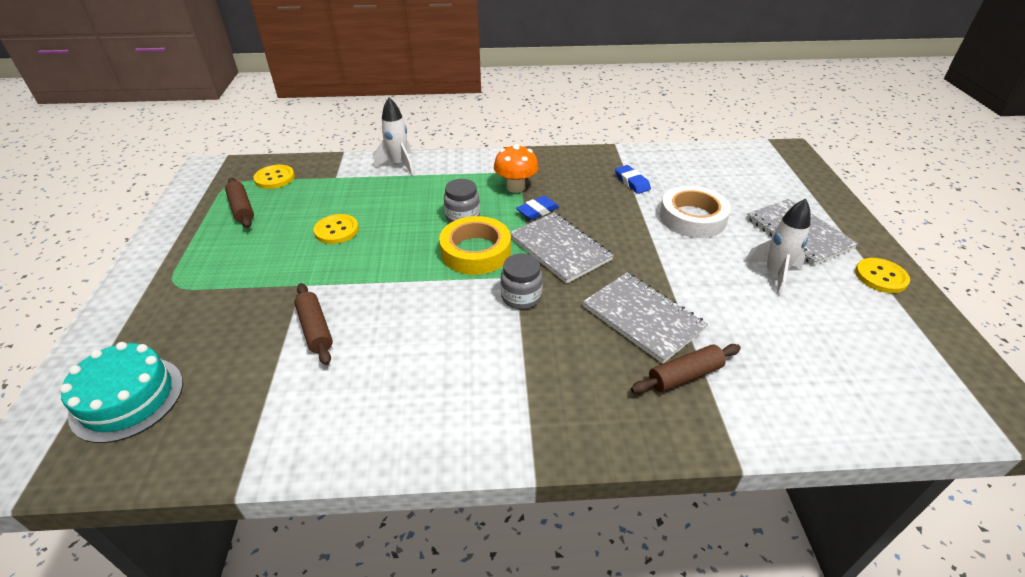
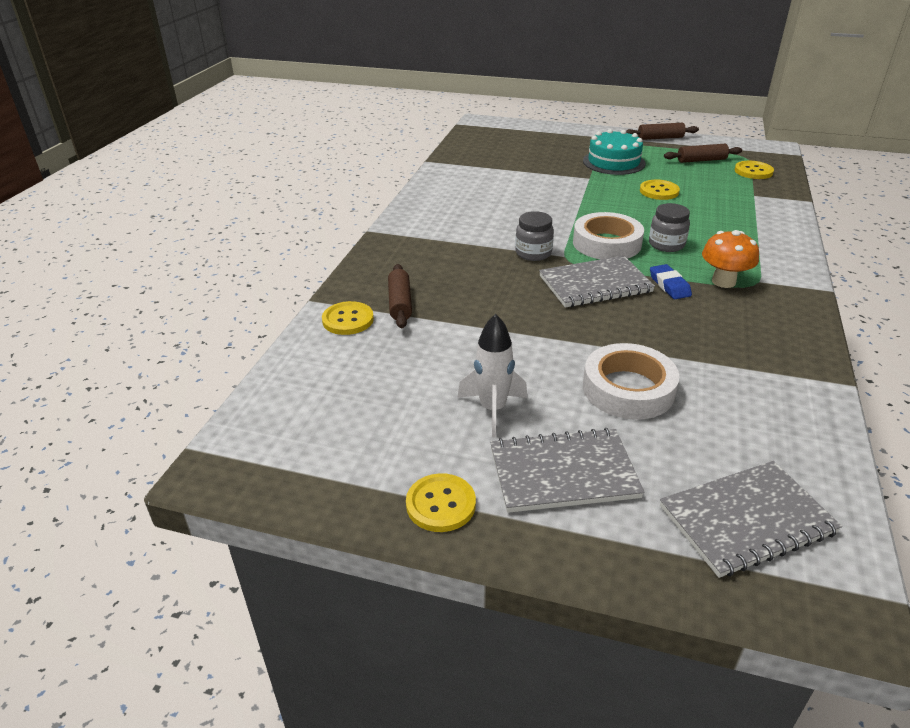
camera: 110 degrees right, 5 degrees down
turquoise cake [60,342,183,443] -> turquoise cake moved to [583,129,646,175]
brown rolling pin [294,283,333,365] -> brown rolling pin moved to [626,123,699,140]
white rocket [374,97,414,175] -> none
yellow tape [439,216,511,275] -> white tape [573,212,644,259]
grey notebook [583,272,708,364] -> grey notebook moved to [660,461,842,578]
blue eraser [615,165,651,194] -> none
none -> yellow button [322,301,374,335]

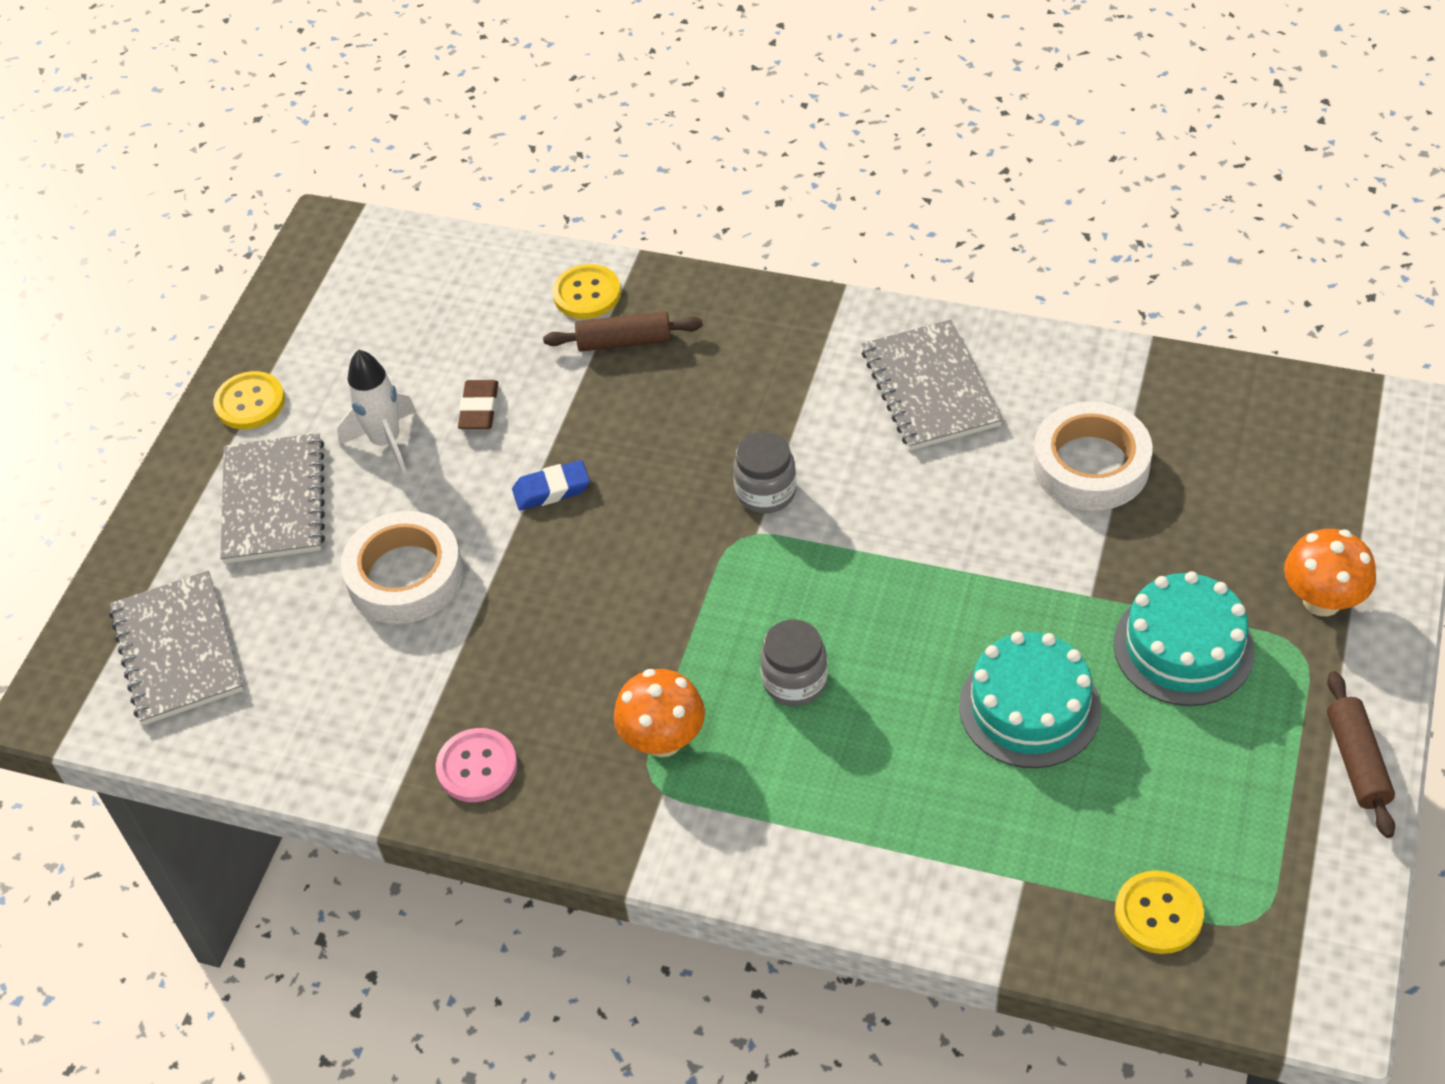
camera: 95 degrees right, 15 degrees up
grey notebook [539,256,655,308] -> grey notebook moved to [862,319,1002,450]
white tape [573,212,644,259] -> white tape moved to [1033,401,1153,511]
yellow button [640,180,680,200] -> turquoise cake [959,632,1101,768]
blue eraser [650,264,692,299] -> blue eraser moved to [512,460,590,510]
brown rolling pin [664,144,742,163] -> none
none -> pink button [436,728,517,802]
none -> brown eraser [458,380,498,429]
none -> orange mushroom [1284,529,1376,616]

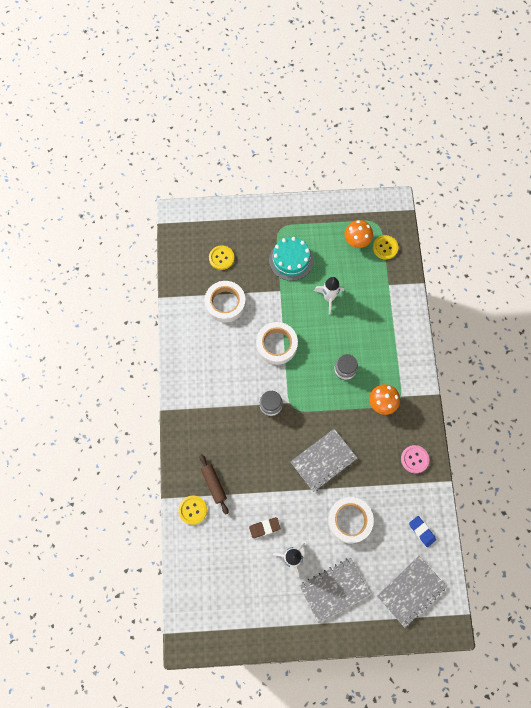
camera: 115 degrees left, 20 degrees up
yellow button [213,371,285,429] -> yellow button moved to [209,245,234,270]
blue eraser [512,460,590,510] -> blue eraser moved to [409,516,436,547]
grey notebook [862,319,1002,450] -> grey notebook moved to [290,429,357,492]
turquoise cake [959,632,1101,768] -> white rocket [314,277,344,314]
orange mushroom [1284,529,1376,616] -> orange mushroom moved to [344,220,373,248]
brown rolling pin [1327,671,1395,838] -> none
none -> white tape [256,322,298,365]

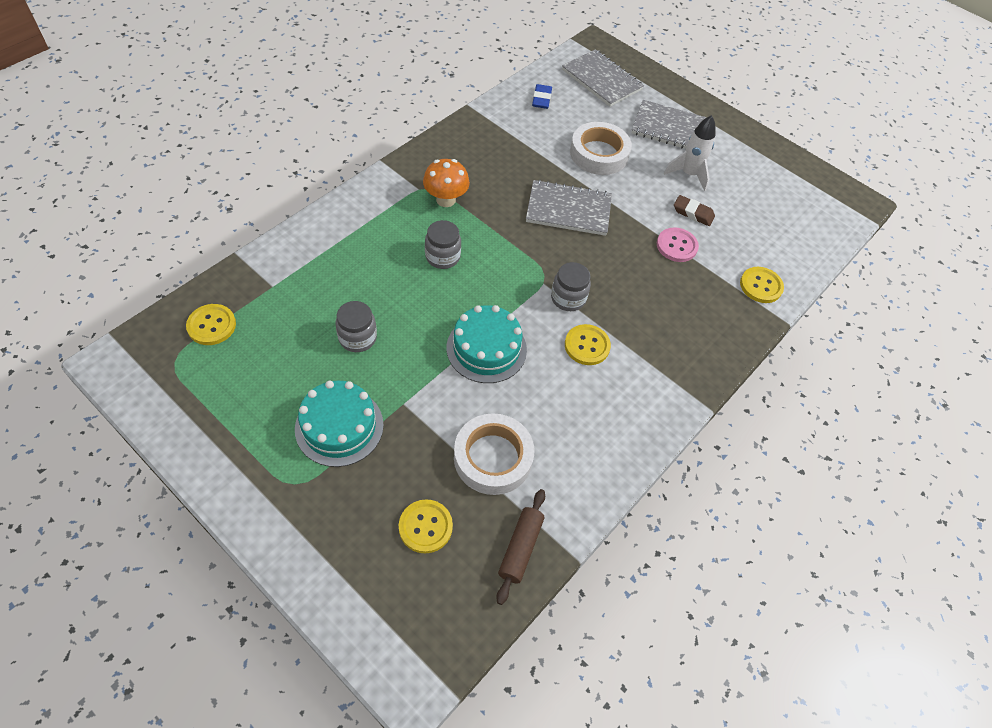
camera: 140 degrees left, 15 degrees down
brown rolling pin [200,454,228,514] -> brown rolling pin moved to [496,489,545,605]
white tape [256,322,298,365] -> turquoise cake [447,305,527,383]
white rocket [314,277,344,314] -> grey jar [336,301,377,352]
orange mushroom [344,220,373,248] -> none
grey notebook [377,556,447,628] -> grey notebook turned 45 degrees clockwise [562,49,644,107]
pink button [401,445,429,473] -> pink button moved to [657,227,699,262]
none -> yellow button [565,324,611,365]

